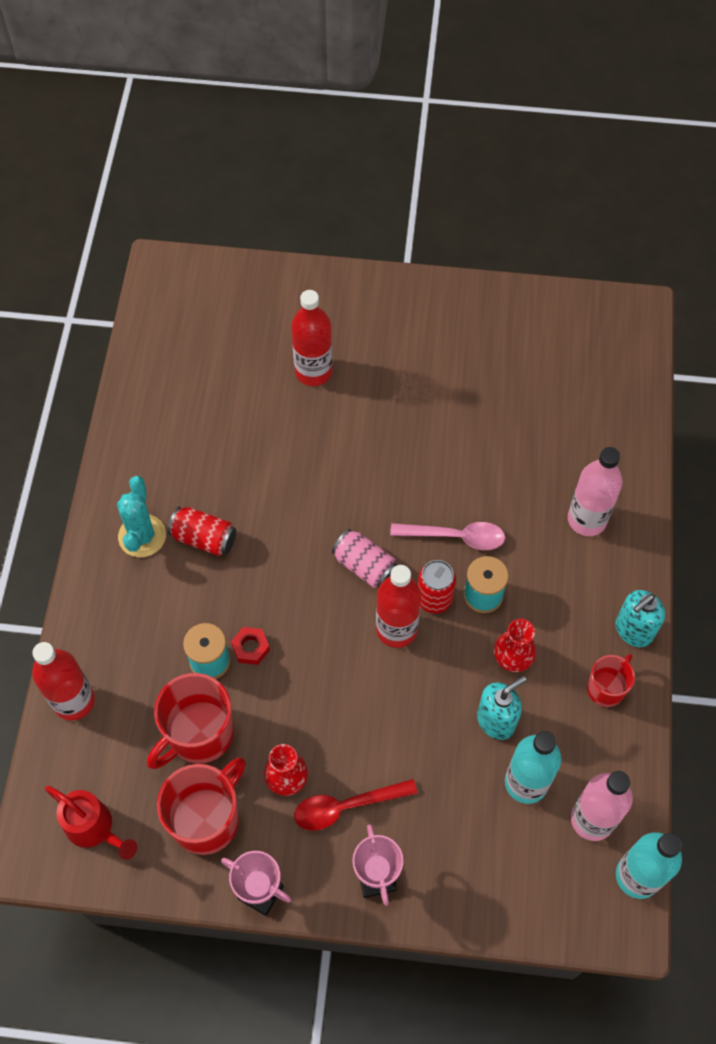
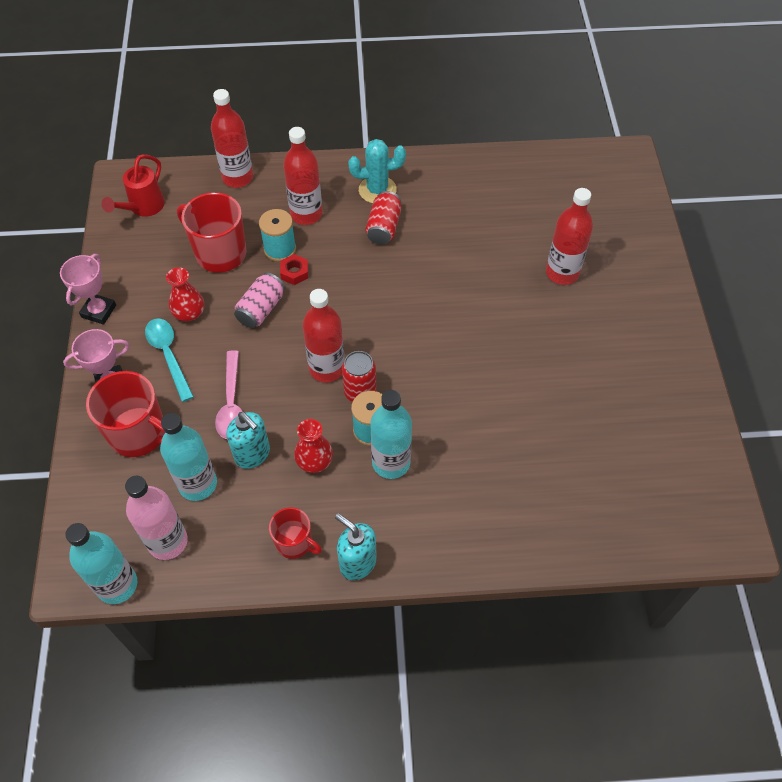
camera: 80 degrees right, 5 degrees down
red mug [157,758,246,855] -> red mug moved to [86,371,166,457]
red spoon [294,779,418,831] -> turquoise spoon [145,318,194,402]
pink can [332,529,397,588] -> pink can moved to [234,273,285,328]
pink spoon [390,522,505,550] -> pink spoon moved to [215,350,243,439]
pink bottle [568,447,623,536] -> none
none -> red bottle [283,127,322,225]
none -> turquoise bottle [370,390,412,479]

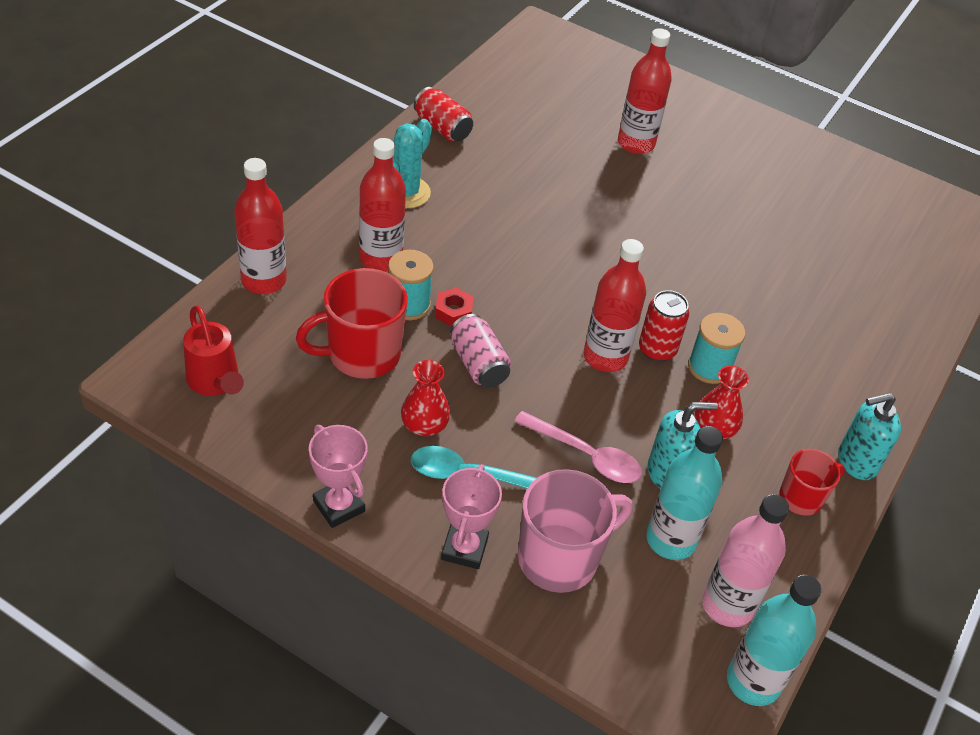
camera: 60 degrees left, 10 degrees down
red mug [86,371,166,457] -> pink mug [518,469,632,593]
red can [365,191,402,245] -> red can moved to [414,87,473,141]
turquoise bottle [370,390,412,479] -> none

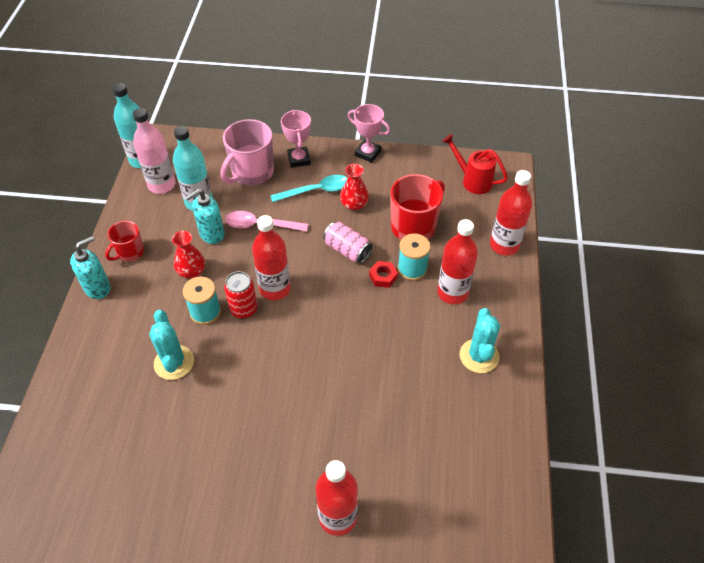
camera: 160 degrees right, 5 degrees up
red can [414,87,473,141] -> none
none -> turquoise cactus [149,310,194,380]

